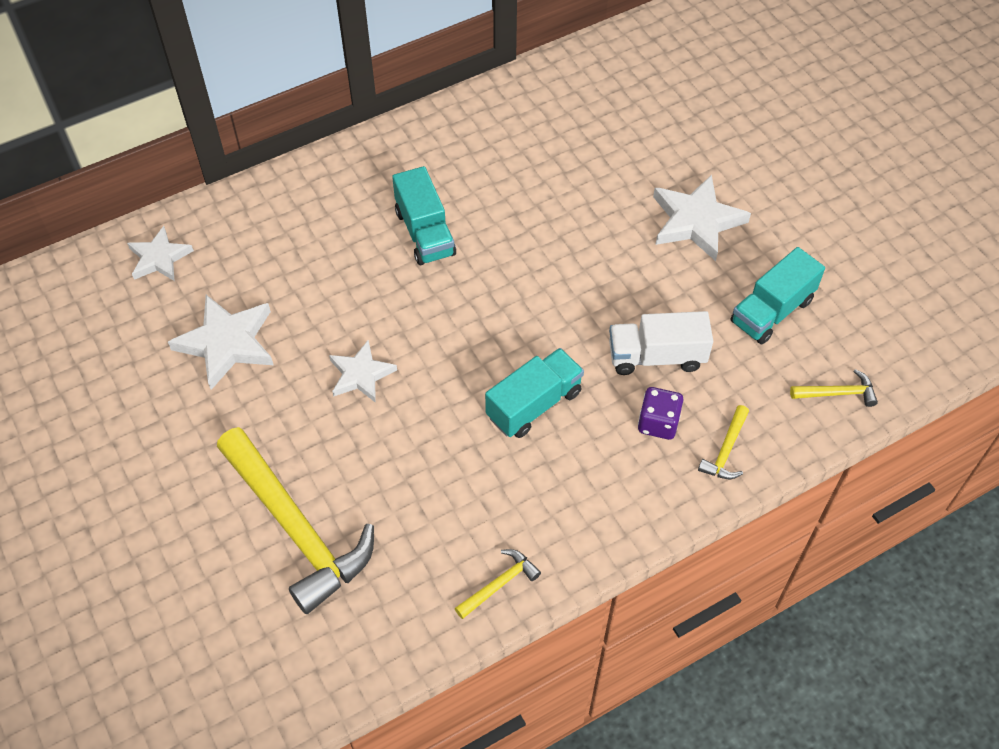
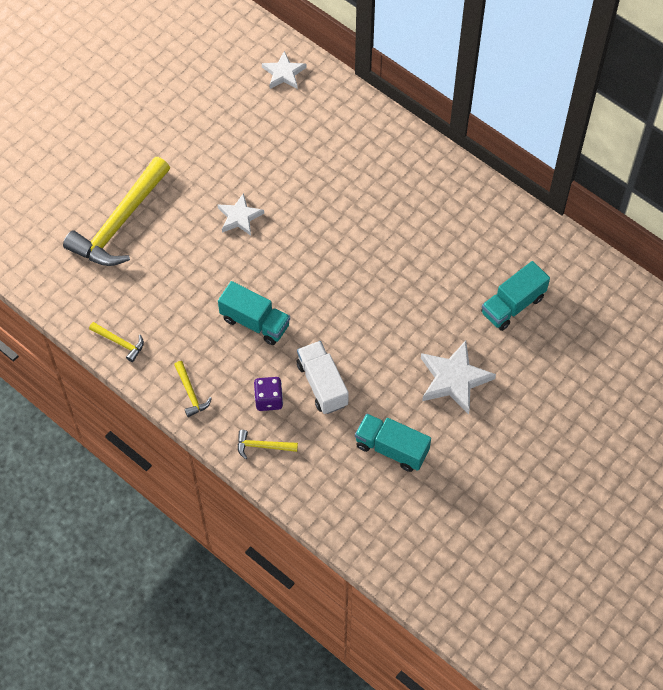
camera: 70 degrees right, 5 degrees up
white star [168,295,273,390] -> none
turquoise truck [392,166,456,265] -> turquoise truck moved to [481,261,550,331]
yellow hammer [790,369,878,407] -> yellow hammer moved to [174,361,212,417]

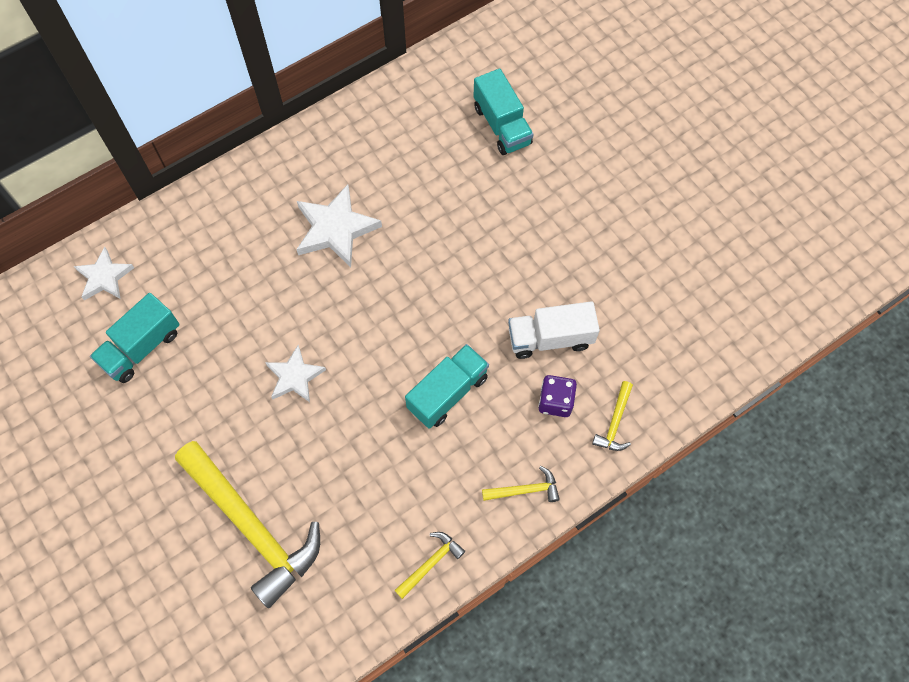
camera: 75 degrees left, 5 degrees up
turquoise truck [355,414,431,472] -> turquoise truck moved to [90,293,180,383]
white star [421,340,496,414] -> white star moved to [296,184,382,268]

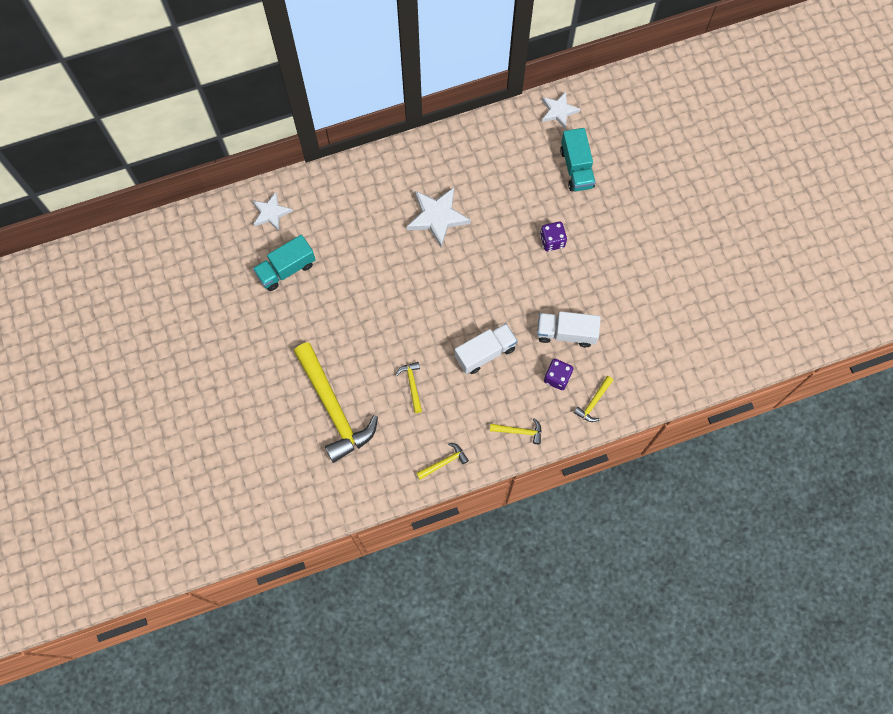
camera: 15 degrees right, 5 degrees up
white star [265,345,326,402] -> white star moved to [542,91,580,129]
turquoise truck [405,344,489,429] -> white truck [455,323,518,374]
none -> yellow hammer [396,362,422,413]
none -> purple dice [540,222,567,251]

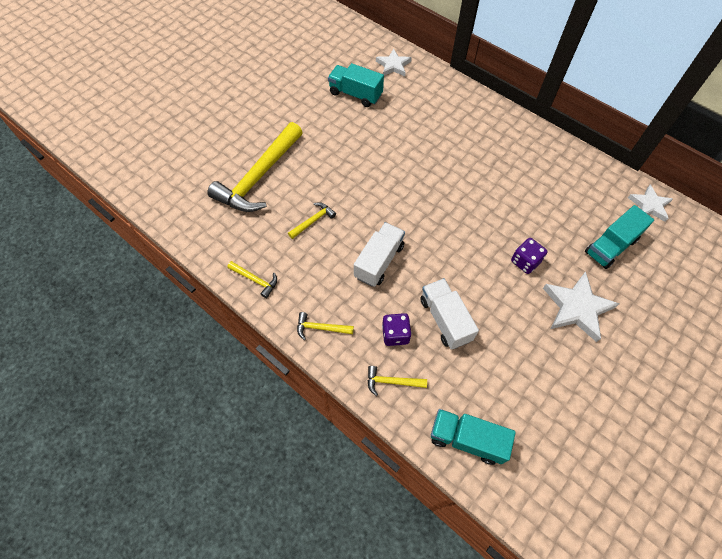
camera: 60 degrees right, 10 degrees down
white star [407,187,471,248] -> white star moved to [543,271,619,342]
white truck [455,323,518,374] -> white truck turned 90 degrees counterclockwise [354,222,405,287]
yellow hammer [490,418,542,444] -> yellow hammer turned 120 degrees clockwise [297,312,354,340]
none -> turquoise truck [431,409,516,465]

